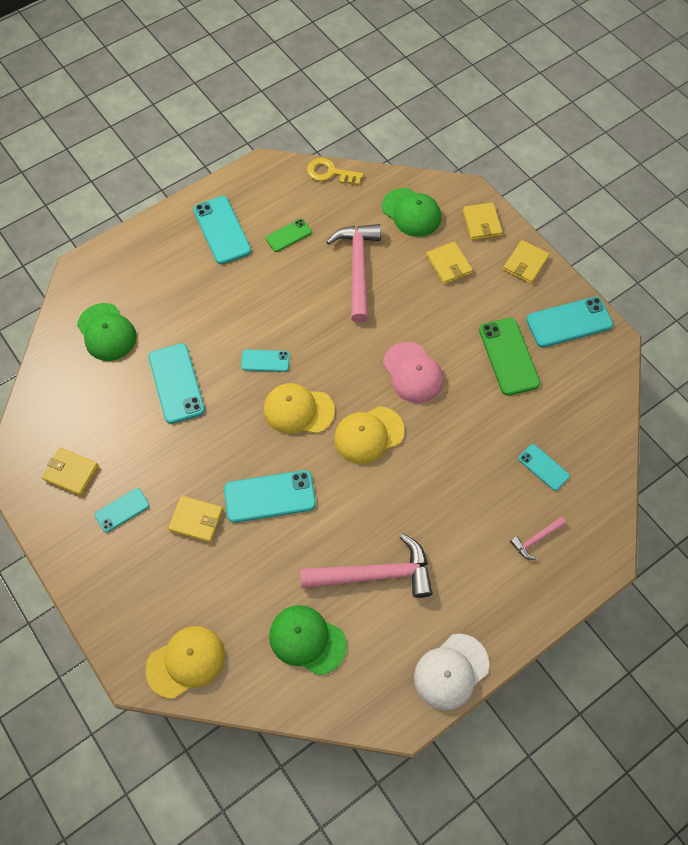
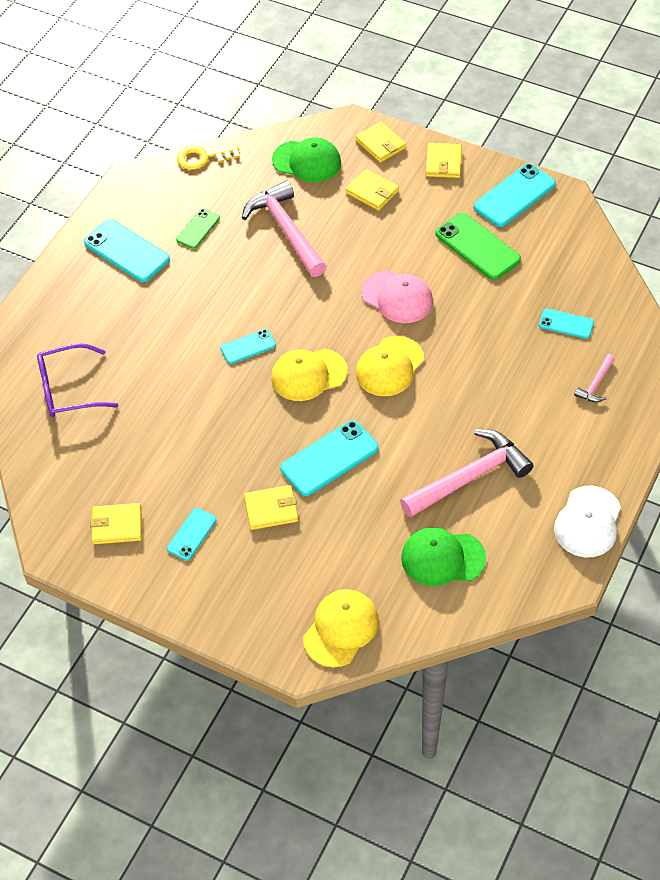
camera: 25 degrees left, 10 degrees down
green cap [77,303,137,361] -> purple glasses [37,343,118,417]
turquoise phone [149,343,205,424] -> none

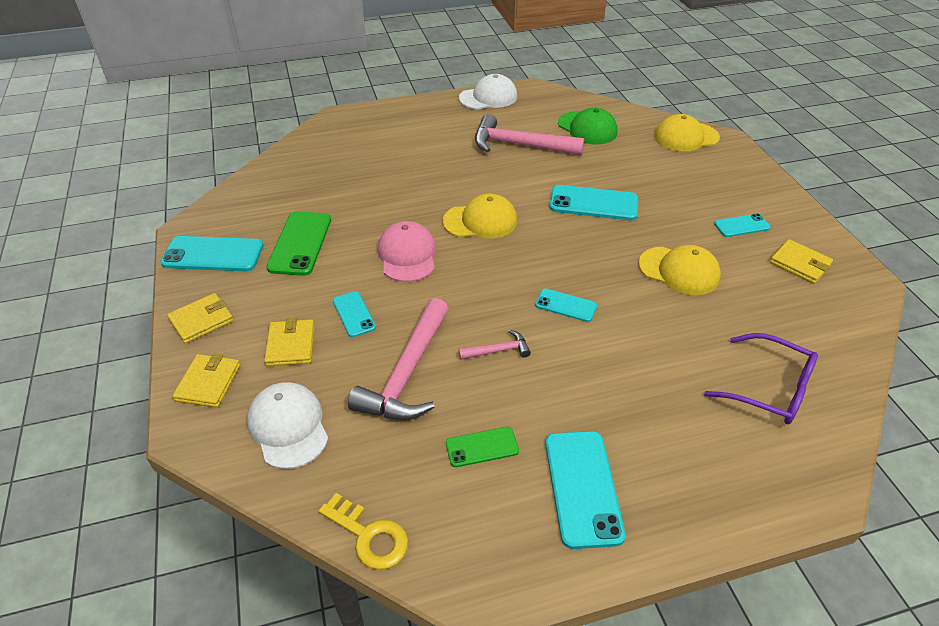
camera: 135 degrees left, 10 degrees down
yellow wallet [244,485,298,530] -> none
yellow cap [271,348,348,401] -> yellow cap moved to [638,245,721,295]
green cap [272,137,341,182] -> white cap [247,382,328,469]
turquoise phone [539,308,594,339] -> turquoise phone moved to [333,291,376,337]
pink hammer [574,354,614,402] -> pink hammer moved to [458,330,531,360]

